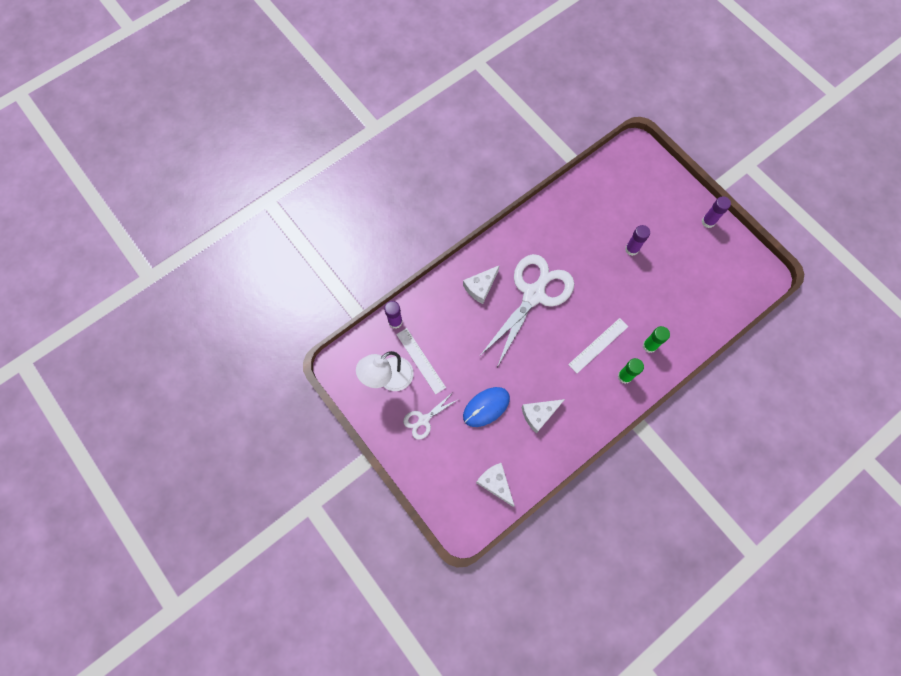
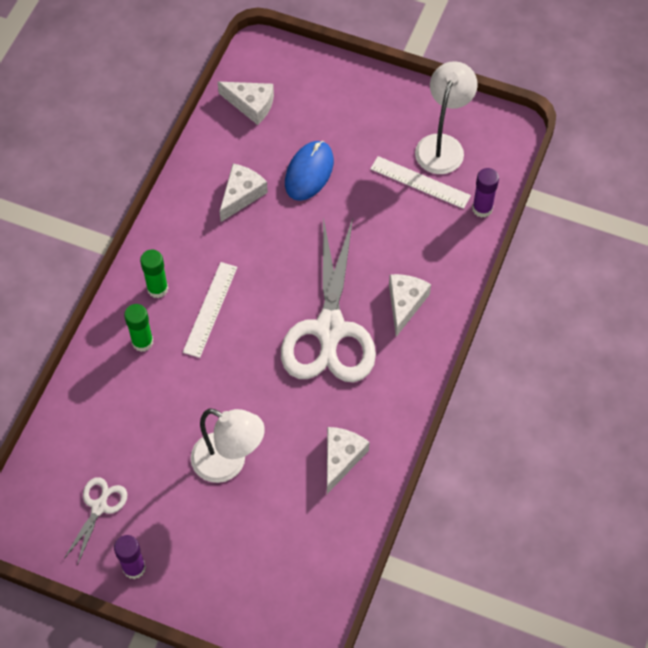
camera: 150 degrees right, 10 degrees down
white scissors [403,392,459,440] -> white scissors moved to [64,477,127,565]
purple glue stick [625,225,650,256] -> white lamp [191,409,265,483]
none -> white cheese [327,427,370,494]

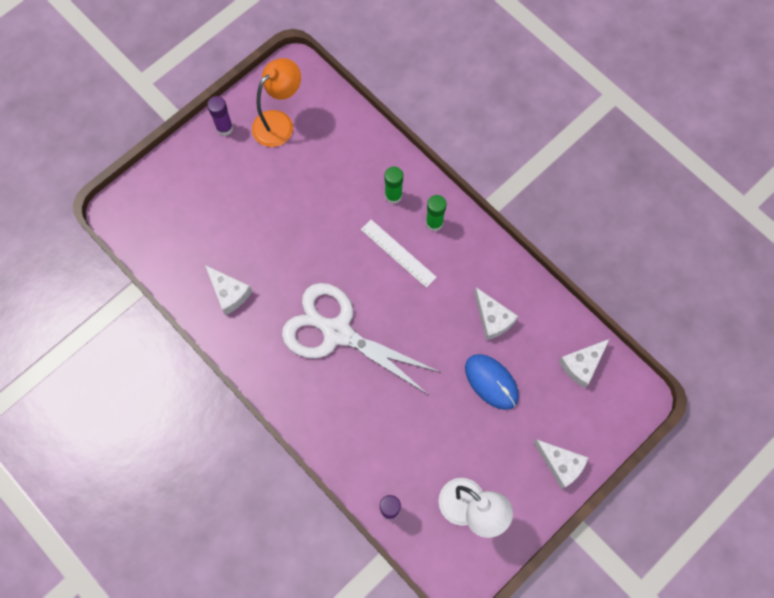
camera: 115 degrees right, 10 degrees up
white scissors [64,477,127,565] -> orange lamp [252,58,301,147]
white lamp [191,409,265,483] -> none
white ruler [370,156,471,209] -> none
white cheese [389,274,431,337] -> white cheese moved to [534,439,589,489]

